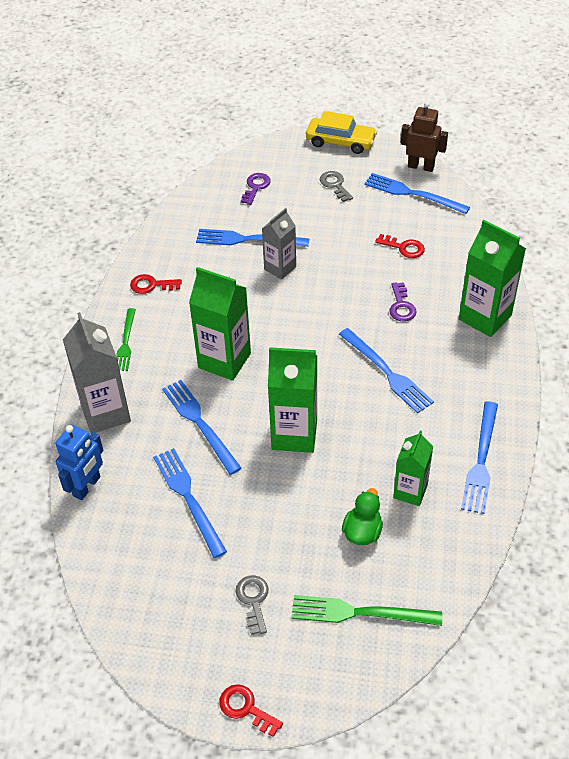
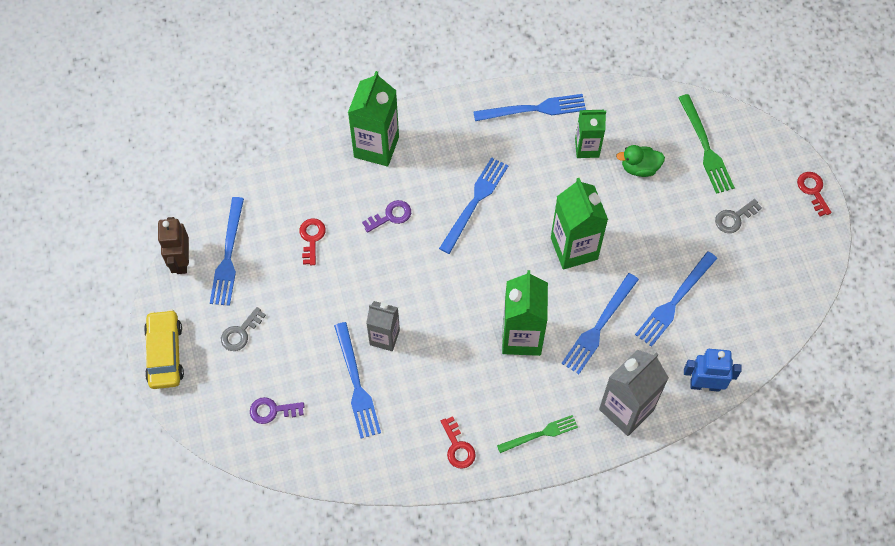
camera: 115 degrees left, 15 degrees up
red key [219,684,283,737] -> red key turned 150 degrees clockwise [797,172,832,216]

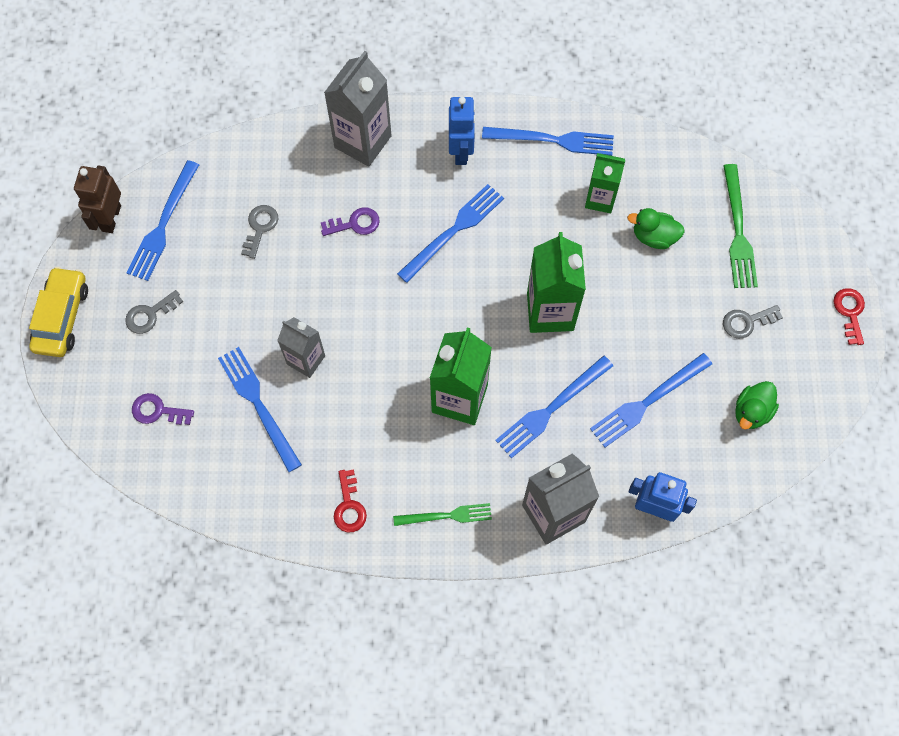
camera: 15 degrees right, 5 degrees up
red key [299,218,326,265] -> grey key [241,205,278,259]
blue fork [334,322,381,438] -> blue fork turned 150 degrees clockwise [218,347,302,472]
green carton [348,71,399,166] -> grey carton [324,51,392,167]
none -> blue robot [449,97,475,165]
none -> green duck [735,381,779,430]

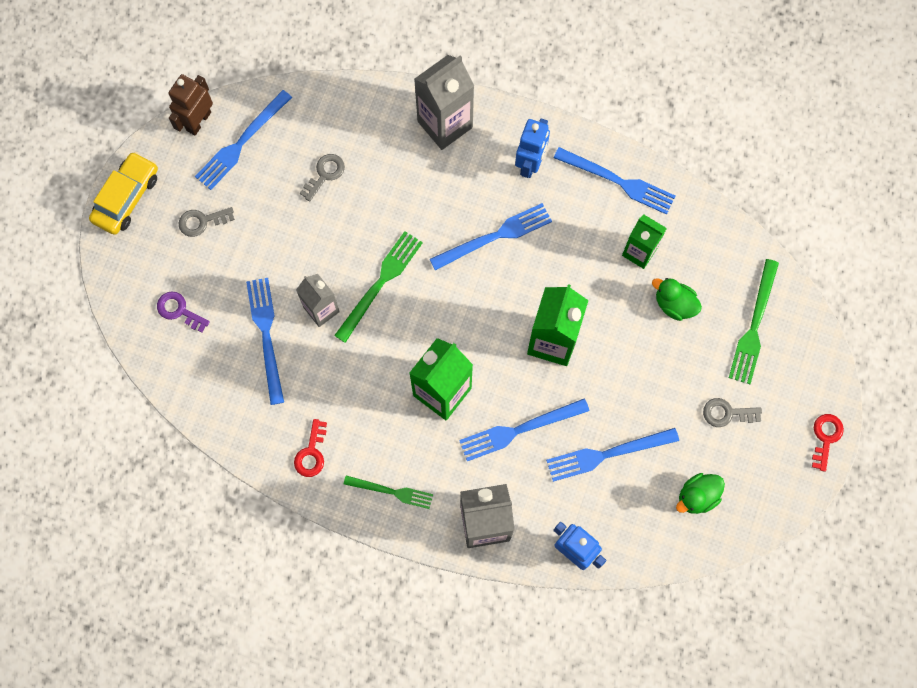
camera: 20 degrees right, 5 degrees up
purple key [321,207,380,236] -> none
none -> green fork [334,231,423,343]

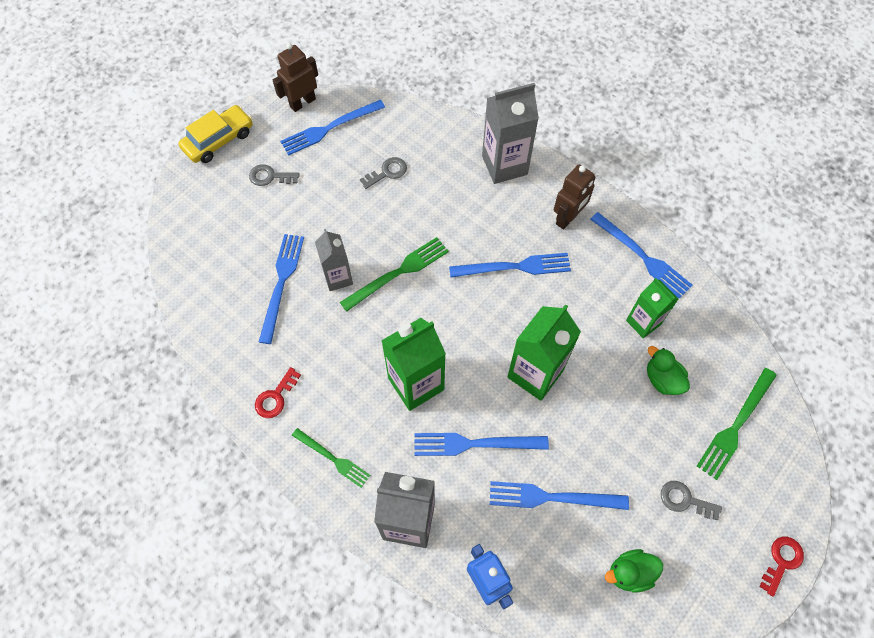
camera: 20 degrees right, 10 degrees down
purple key [157,291,210,333] -> none
blue robot [515,118,550,178] -> brown robot [554,164,596,229]

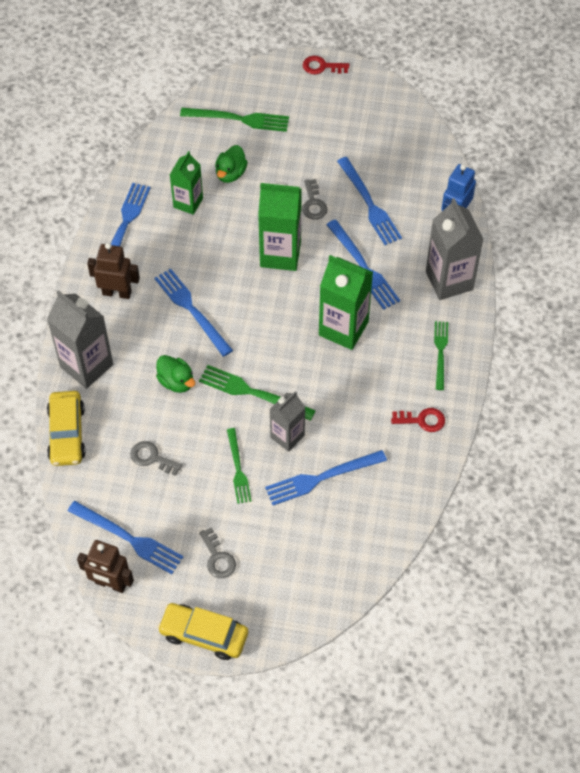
camera: 120 degrees left, 5 degrees down
green duck [605,549,663,592] -> green duck moved to [156,355,195,393]
grey key [661,481,722,520] -> grey key moved to [302,179,328,220]
none -> yellow car [47,391,86,466]
none -> green fork [227,428,251,504]

